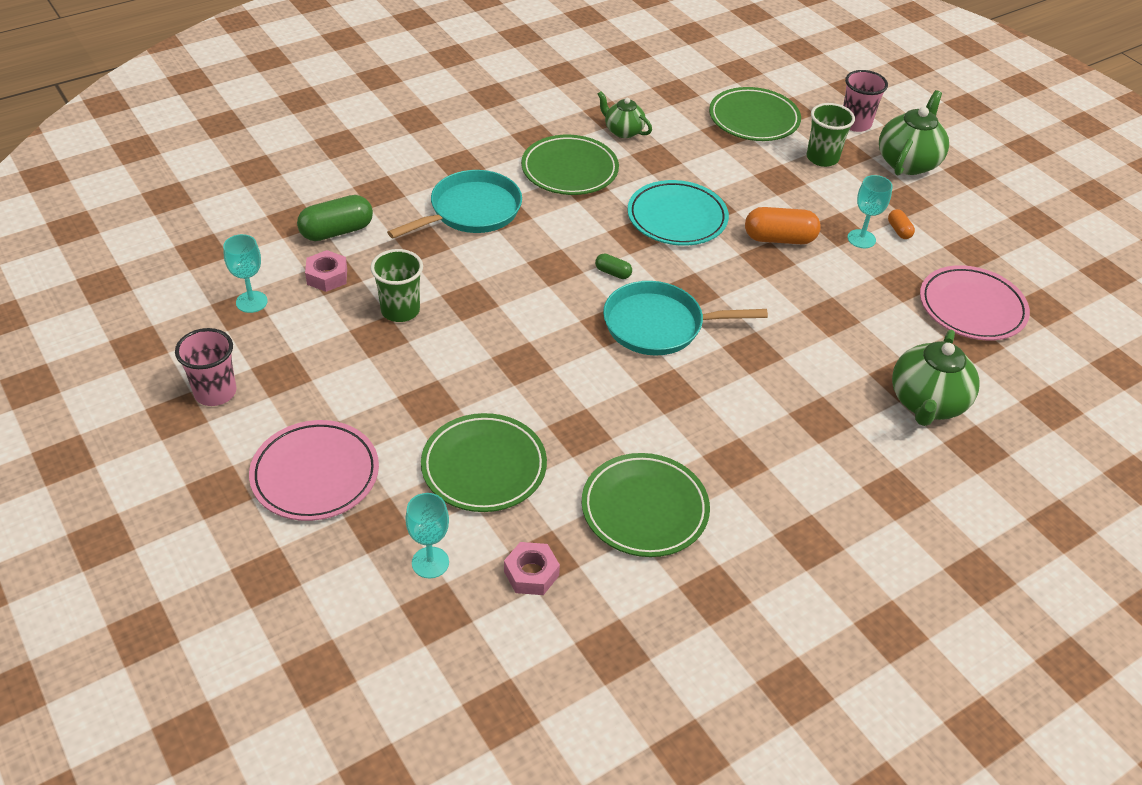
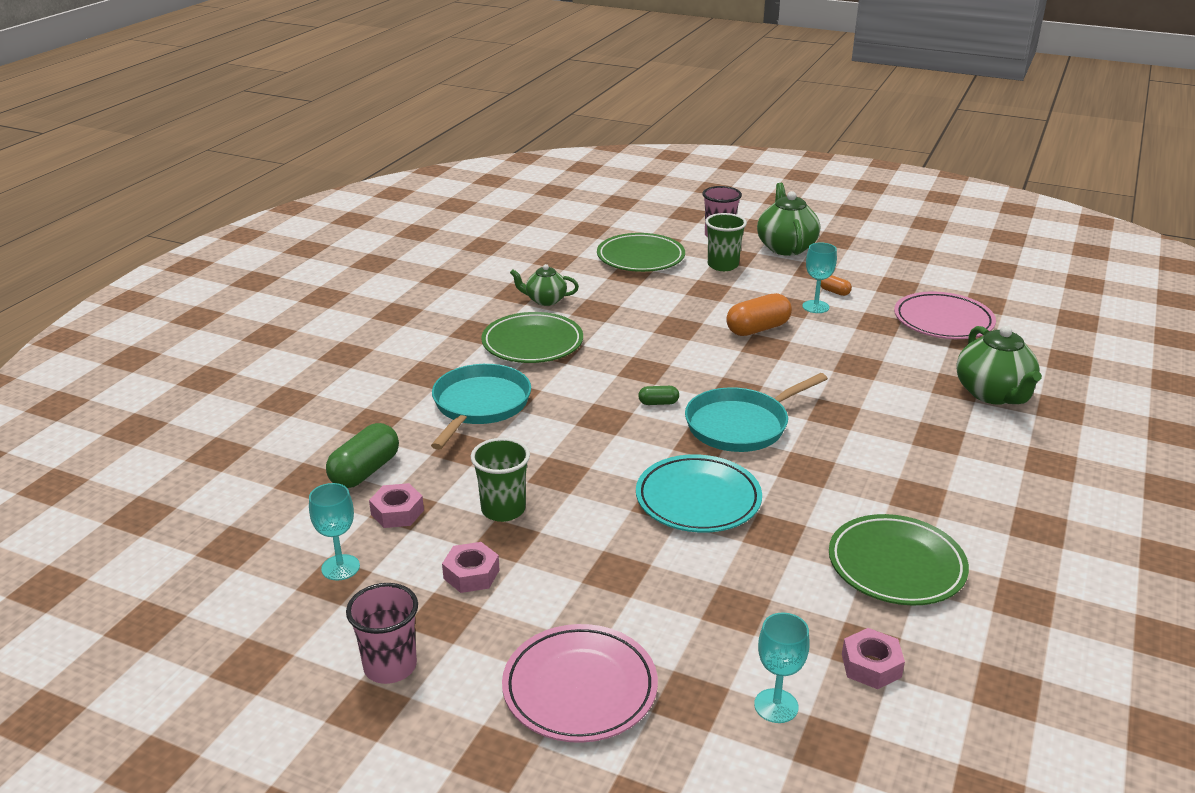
camera: 30 degrees left, 15 degrees down
green plate [421,413,547,512] -> none
turquoise plate [627,180,729,246] -> turquoise plate moved to [636,454,762,533]
none -> pink nut [442,542,500,593]

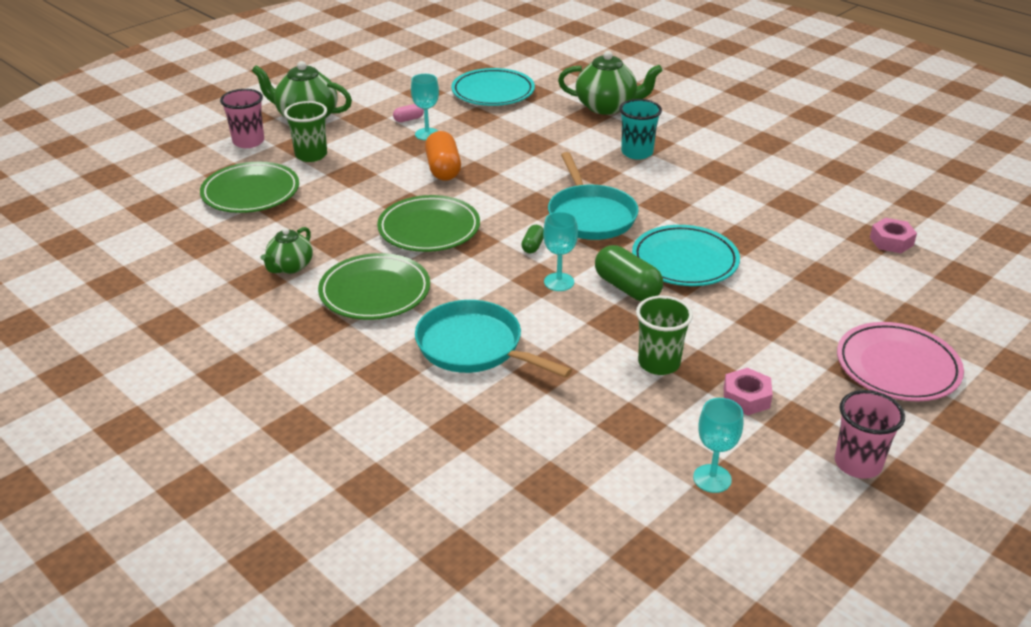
camera: 70 degrees left, 5 degrees up
green capsule [326,423,399,488] -> green capsule moved to [595,245,663,301]
pink nut [369,483,424,528] -> none
turquoise goblet [754,612,810,723] -> turquoise goblet moved to [543,212,578,291]
orange capsule [821,275,852,296] -> pink capsule [393,104,424,122]
green plate [829,514,969,605] -> green plate moved to [377,195,480,252]
pink plate [894,292,996,339] -> turquoise plate [451,68,535,106]
none -> turquoise cup [619,99,662,160]

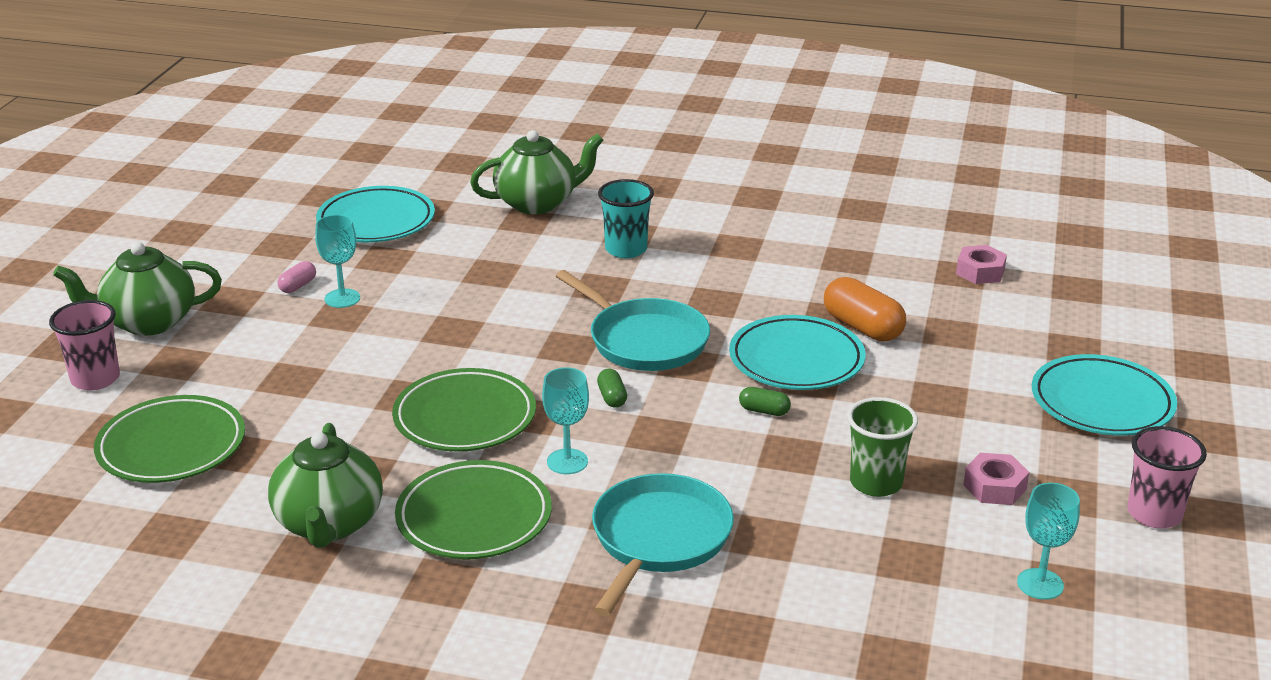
camera: 30 degrees left, 5 degrees down
green teapot [261,227,313,274] -> green teapot [268,423,383,548], size x1.66
green cup [284,101,327,162] -> none
turquoise pan [415,300,572,378] -> turquoise pan turned 105 degrees clockwise [592,473,734,617]
orange capsule [425,131,461,181] -> orange capsule moved to [824,277,906,341]
turquoise goblet [543,212,578,291] -> turquoise goblet moved to [542,367,589,474]
green capsule [595,245,663,301] -> green capsule [739,387,791,416], size x0.51
pink plate [837,322,964,401] -> turquoise plate [1032,354,1177,436]

